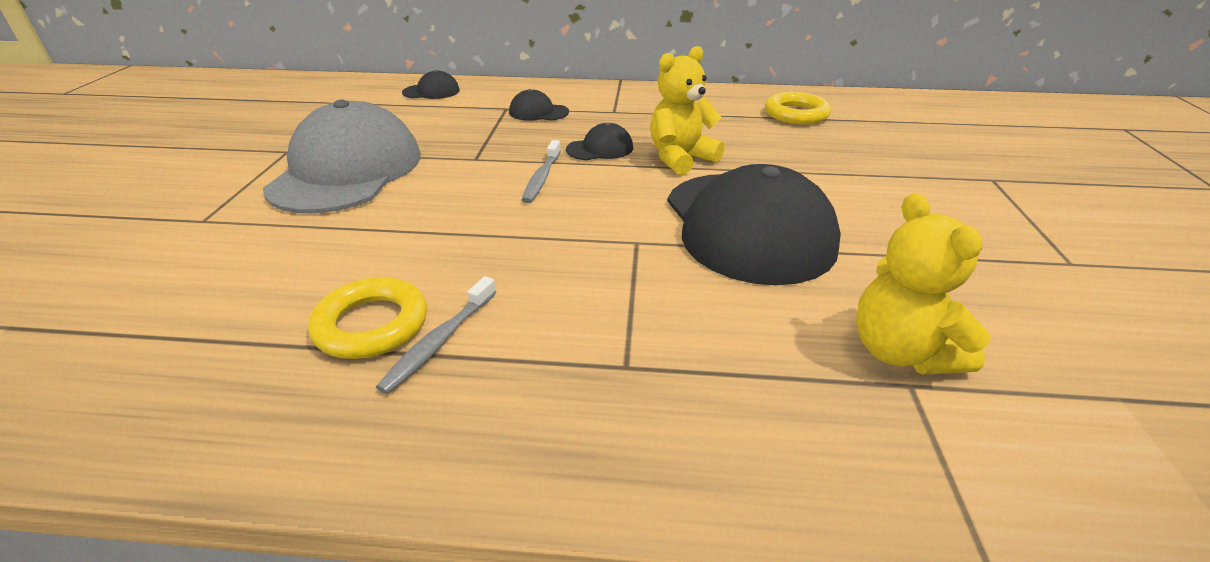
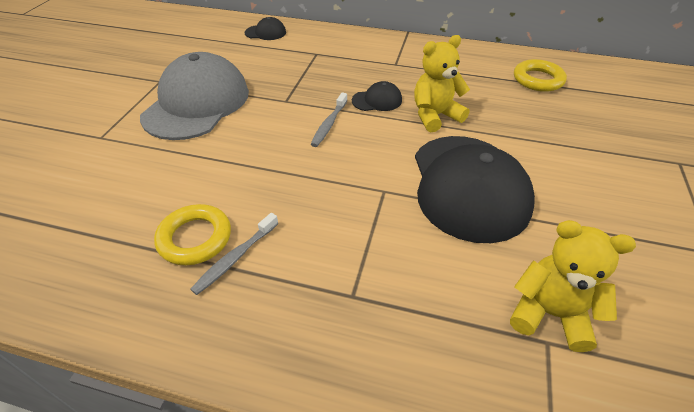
camera: 10 degrees right, 10 degrees up
black cap [509,89,569,121] -> none
yellow teddy bear [856,193,991,375] -> yellow teddy bear turned 120 degrees clockwise [510,220,636,352]

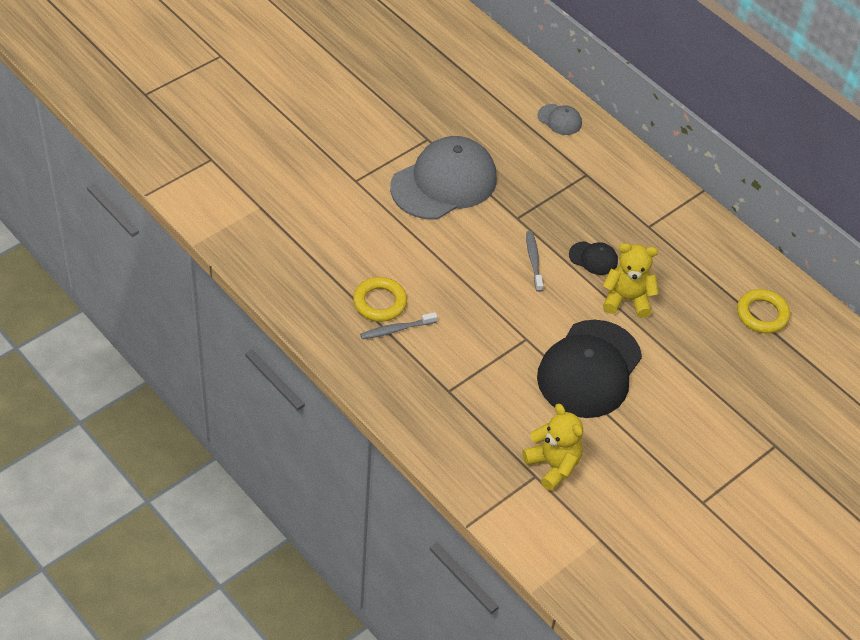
camera: 30 degrees right, 5 degrees up
black cap [245,17,286,40] -> grey cap [537,104,582,135]
grey toothbrush [311,92,348,147] -> grey toothbrush turned 120 degrees clockwise [526,231,543,292]

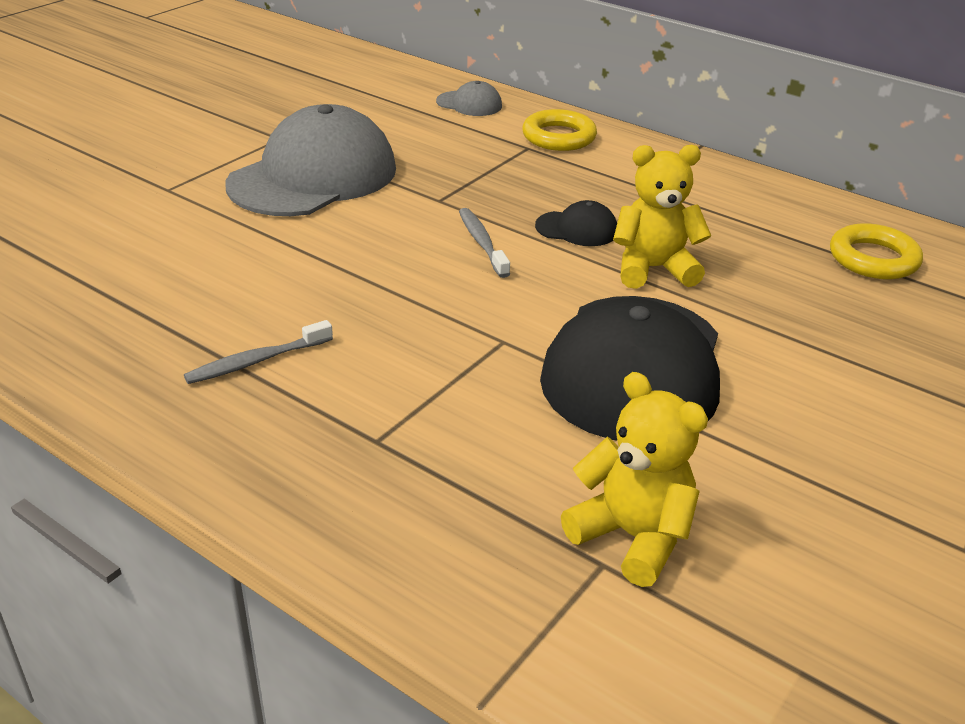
camera: 10 degrees left, 15 degrees down
yellow ring [353,277,407,322] -> yellow ring moved to [522,109,597,151]

